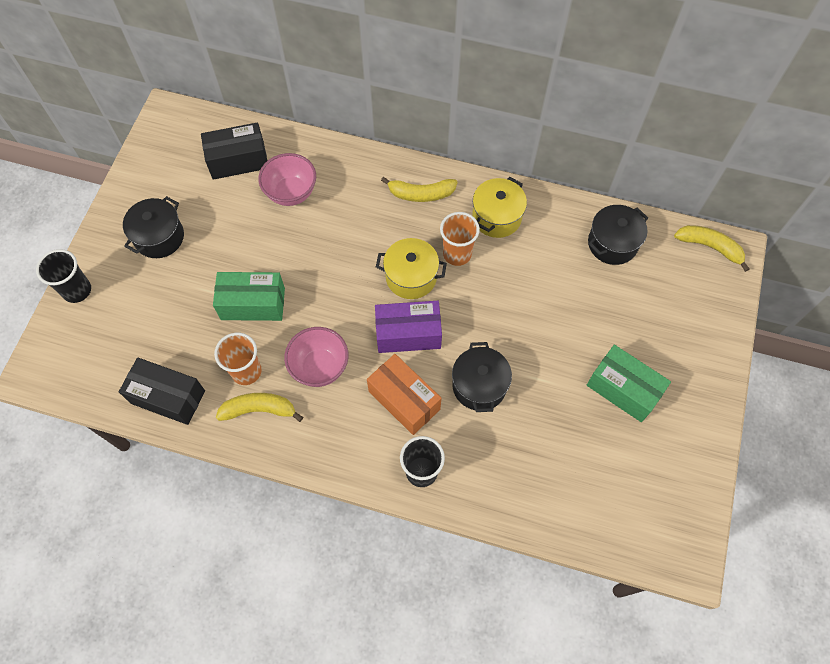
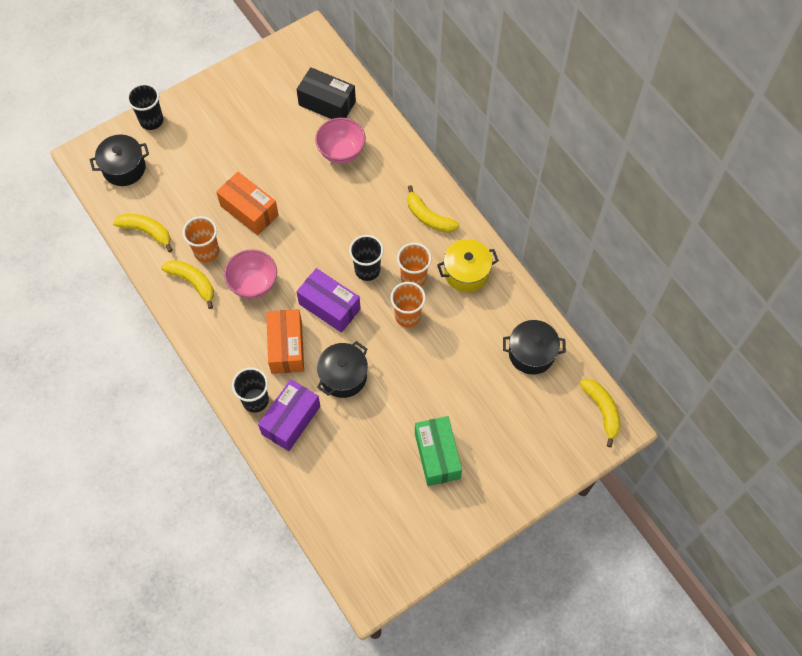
camera: 40 degrees right, 0 degrees up
black box [119,357,205,425] -> yellow banana [113,214,173,252]
black pot [123,196,184,258] -> black pot moved to [90,135,149,186]
green box [213,272,285,321] -> orange box [216,172,279,235]
yellow pot [376,238,447,299] -> black cup [349,235,384,281]
none -> purple box [258,379,320,451]
none -> orange cup [390,282,426,328]

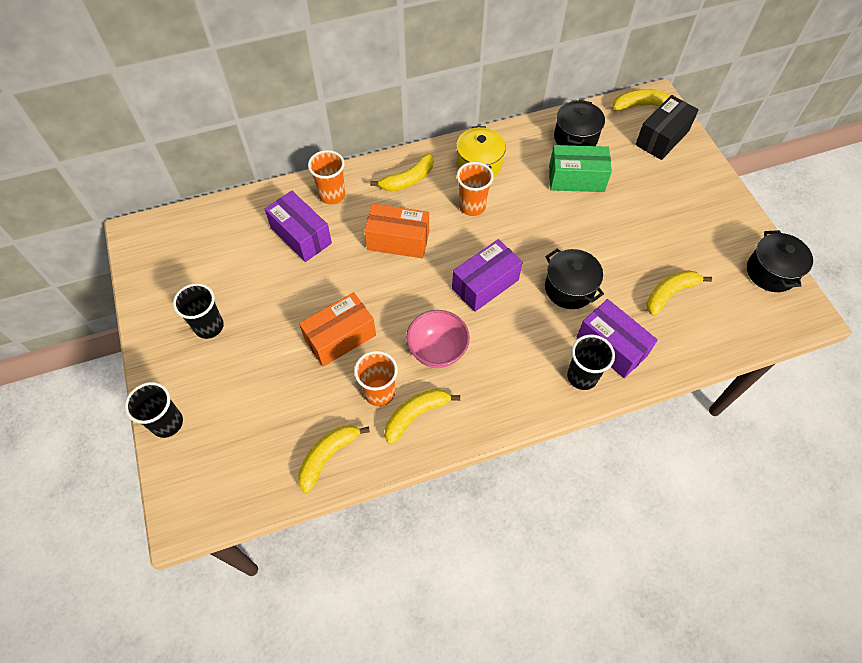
camera: 75 degrees left, 5 degrees down
black pot [90,135,149,186] -> black pot moved to [747,230,813,292]
orange box [266,309,304,374] -> orange box moved to [364,204,429,258]
black box [297,67,356,119] -> black box moved to [635,95,699,160]
pink bowl [315,118,366,164] -> purple box [265,191,332,262]
black cup [349,235,384,281] -> black cup moved to [173,283,224,339]
orange cup [390,282,426,328] -> orange cup moved to [308,150,345,204]
green box [415,416,462,486] -> green box moved to [549,145,612,192]
none -> yellow banana [646,270,712,316]

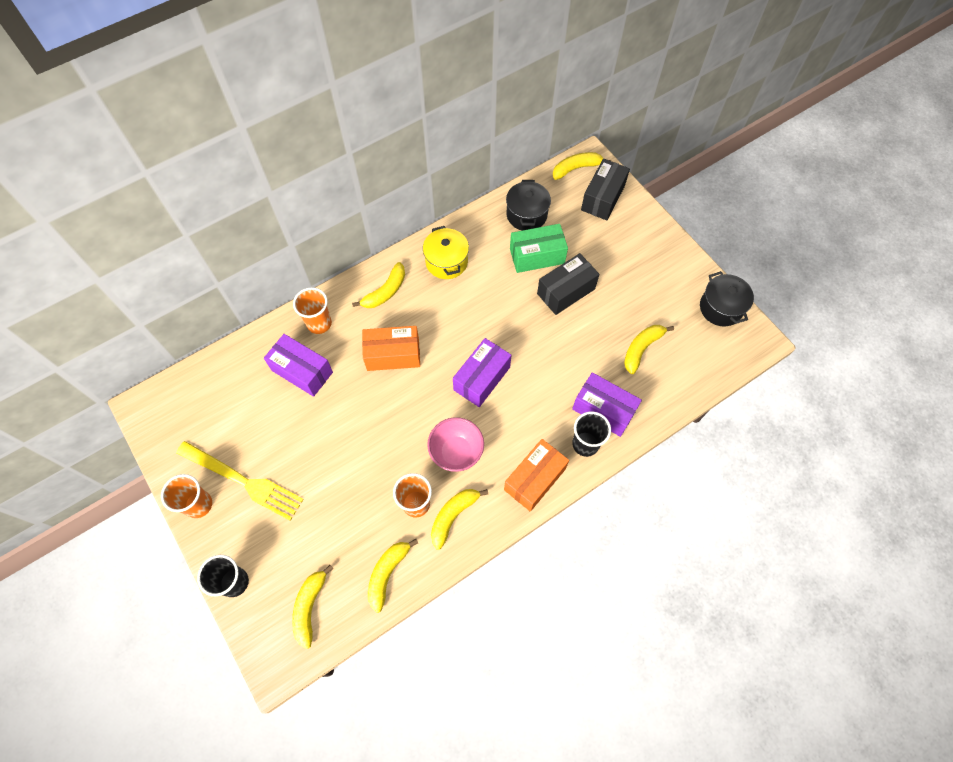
camera: 15 degrees left, 5 degrees up
black cup [173,283,224,339] -> yellow fork [176,441,304,521]
orange box [299,292,376,367] -> orange box moved to [504,439,569,512]
orange cup [457,162,494,216] -> orange cup moved to [161,474,212,518]
black pot [545,249,604,309] -> none
none -> yellow banana [292,565,333,649]
none -> black box [537,253,600,315]

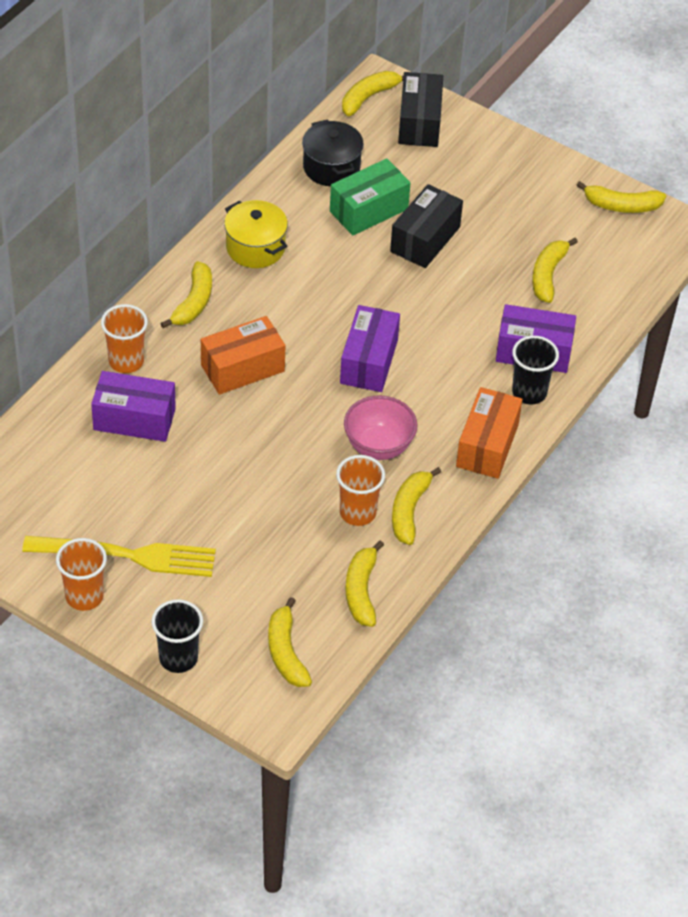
camera: 25 degrees left, 15 degrees down
black pot [700,271,754,326] -> yellow banana [576,181,666,213]

